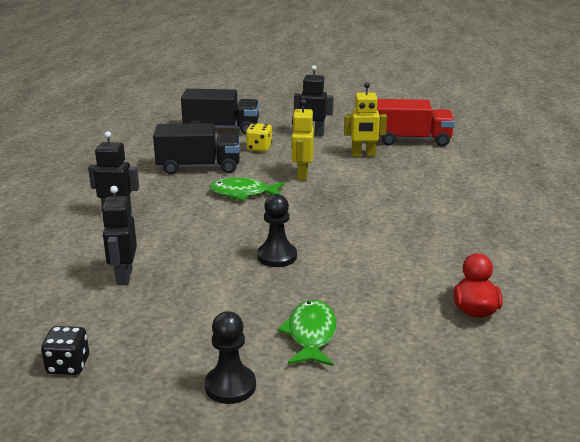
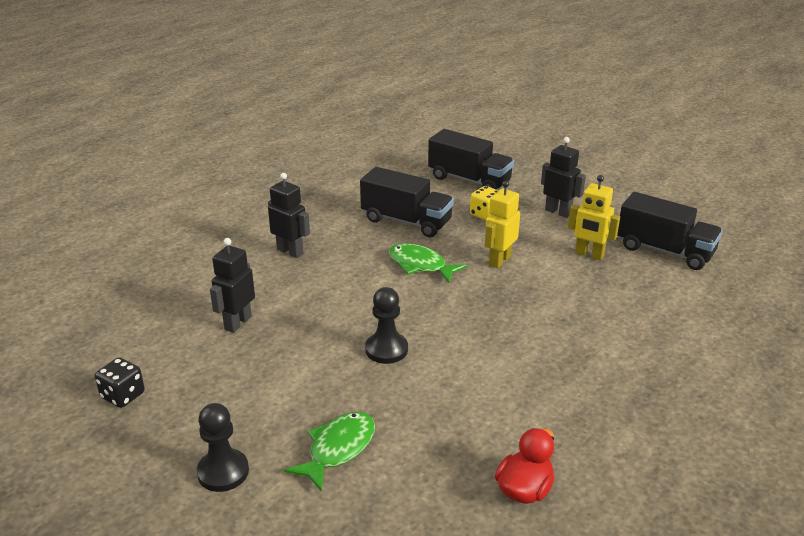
camera: 30 degrees right, 5 degrees up
red truck [377,99,455,147] -> black truck [617,192,723,270]

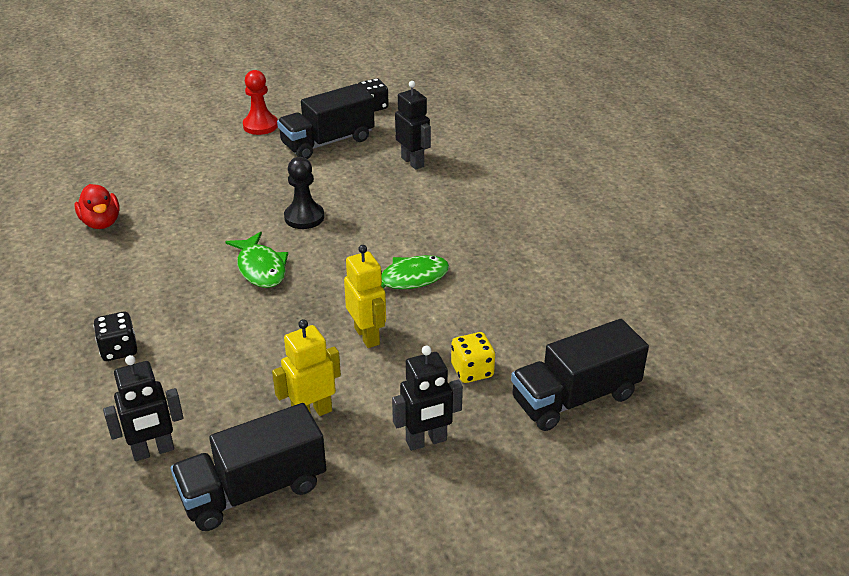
camera: 120 degrees right, 5 degrees up
black pawn [197,403,249,492] -> red pawn [243,70,278,135]
black robot [268,173,310,258] -> black robot moved to [103,355,183,461]
green fish [284,411,375,492] -> green fish moved to [225,232,288,288]
black truck [360,167,454,237] -> black truck moved to [277,84,375,159]
none -> black dice [93,312,137,361]

